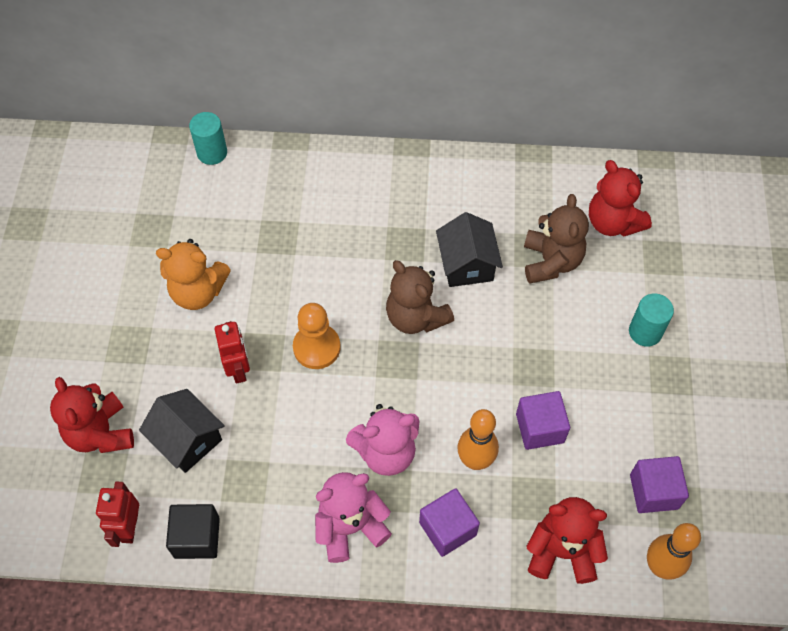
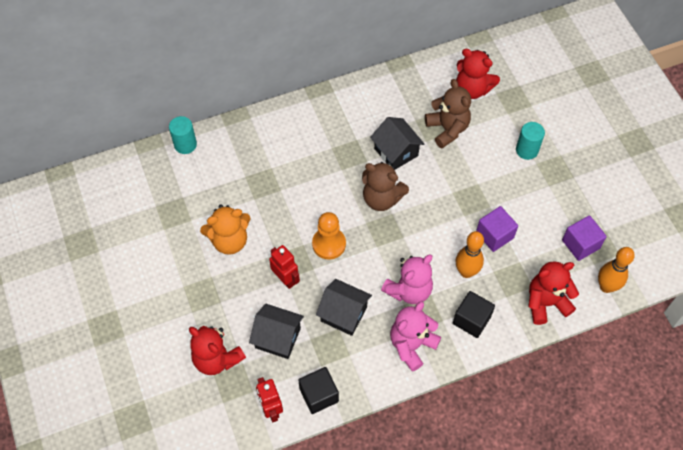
camera: 25 degrees left, 0 degrees up
purple cube [419,488,480,557] -> black cube [453,291,495,338]
none -> black house [316,279,372,336]

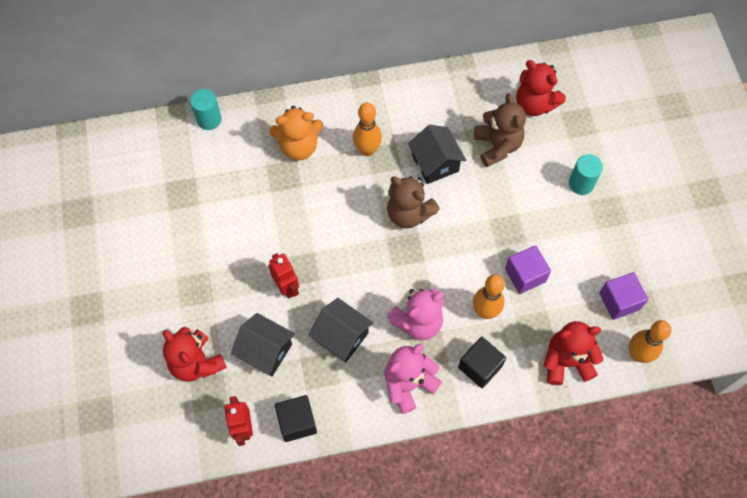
camera: 10 degrees right, 5 degrees up
orange teddy bear [200,204,251,255] -> orange teddy bear moved to [269,106,323,160]
orange pawn [312,212,346,260] -> none
none -> orange bowling pin [353,103,382,156]

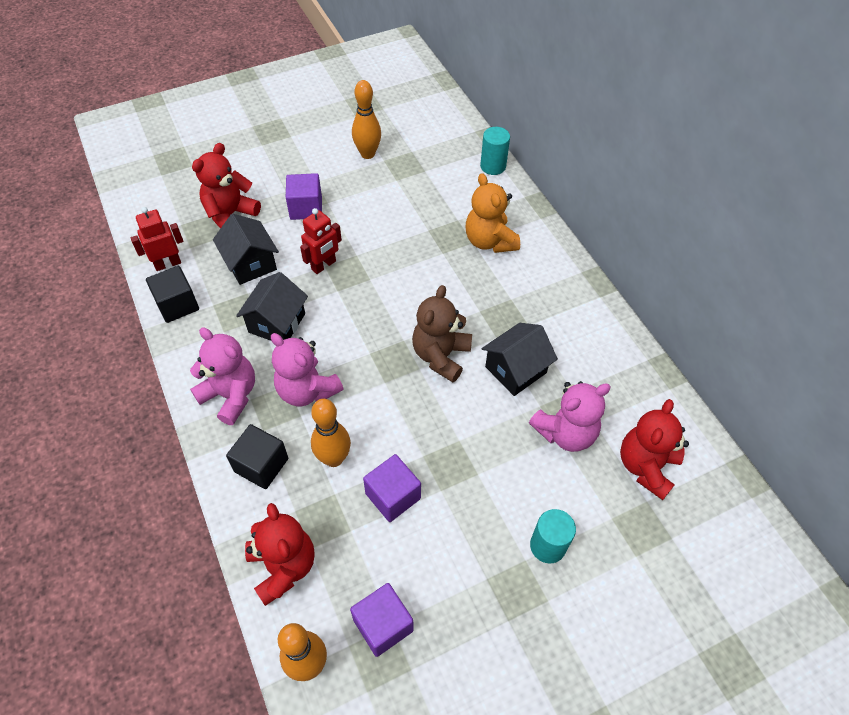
camera: 75 degrees right, 10 degrees down
black house [231,313,295,376] -> black house turned 45 degrees counterclockwise [213,214,279,285]
orange bowling pin [353,103,382,156] -> orange bowling pin moved to [352,80,381,159]
brown teddy bear [474,93,526,167] -> pink teddy bear [529,381,611,452]
none -> purple cube [286,173,322,220]

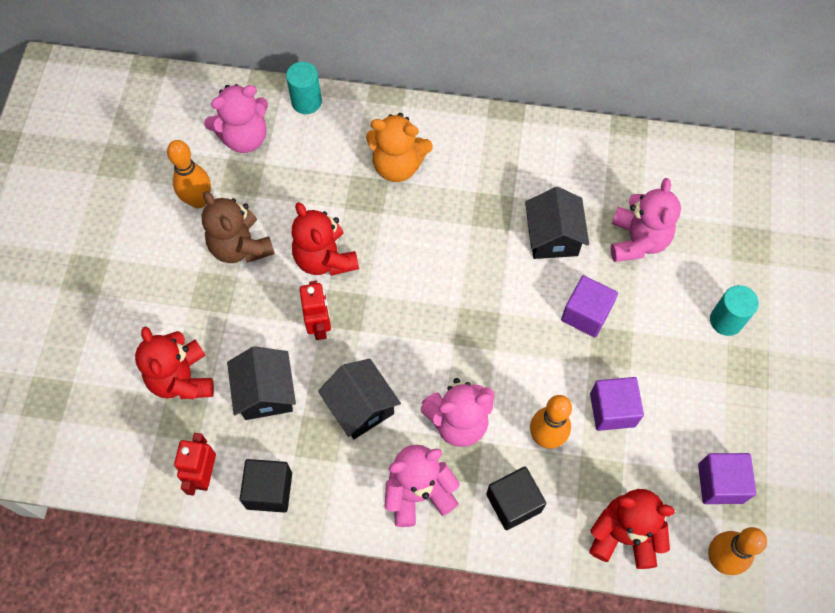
camera: 55 degrees left, 10 degrees up
black house [213,214,279,285] -> black house turned 75 degrees clockwise [227,346,296,420]
purple cube [286,173,322,220] -> purple cube moved to [561,275,618,338]
brown teddy bear [412,285,472,382] -> brown teddy bear moved to [202,191,275,263]
red teddy bear [620,399,689,500] -> red teddy bear moved to [292,202,359,276]
none -> pink teddy bear [204,84,268,153]

